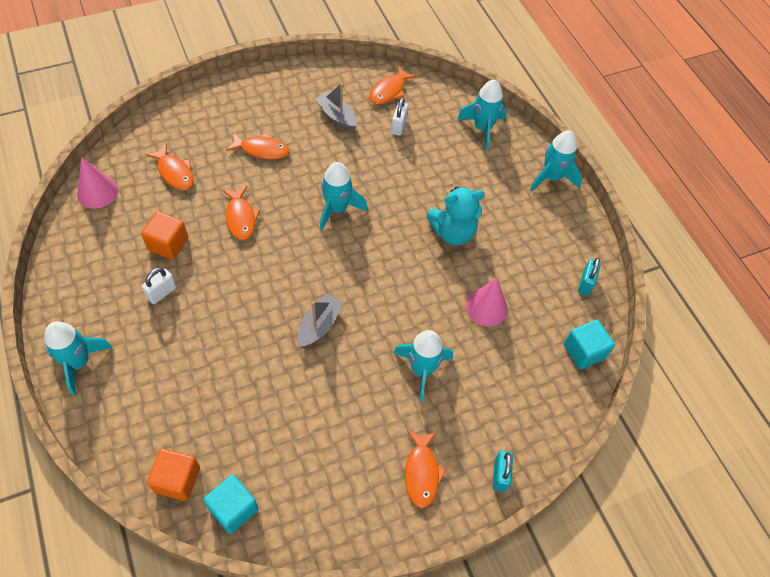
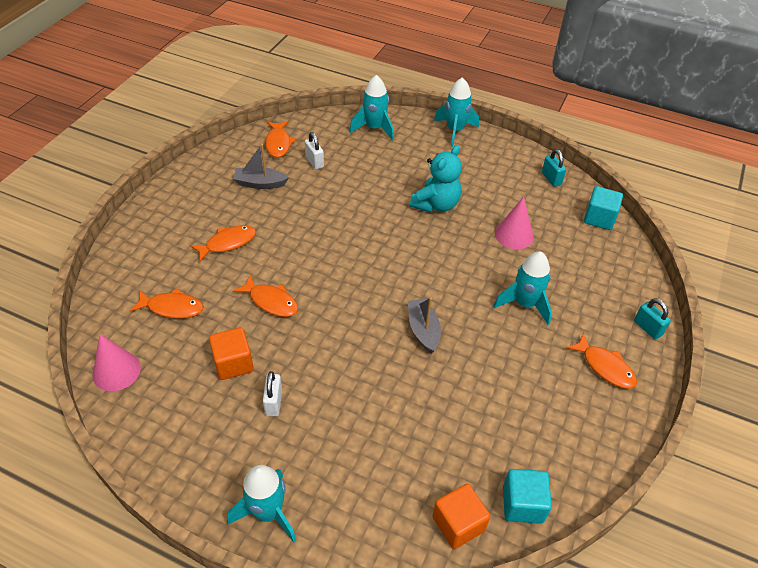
camera: 40 degrees left, 10 degrees down
turquoise rocket [320,162,368,230] -> none

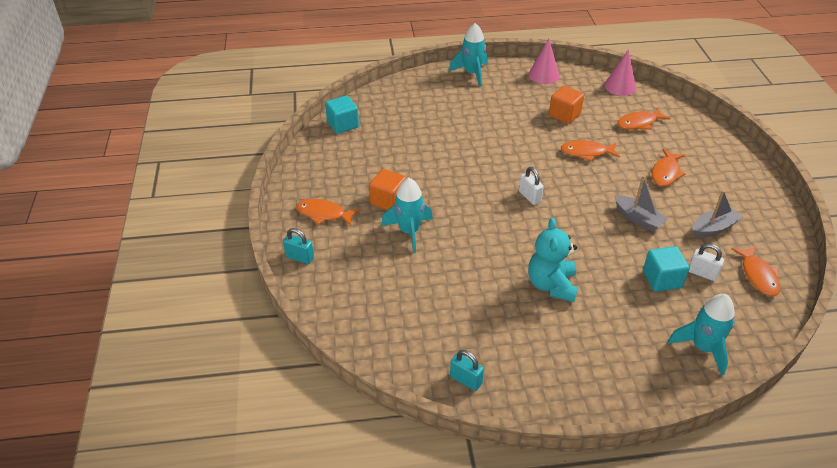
camera: 150 degrees right, 5 degrees down
white padlock [263,371,282,416] -> white padlock moved to [519,167,544,205]
orange fish [265,121,296,158] -> orange fish turned 150 degrees counterclockwise [731,246,780,296]
grey boat [408,297,441,353] -> grey boat moved to [615,175,668,231]
orange cube [433,484,490,549] -> orange cube moved to [369,169,407,210]
turquoise rocket [434,77,479,147] -> none
pink cone [495,197,534,249] -> pink cone moved to [528,39,560,84]
turquoise cube [584,186,623,230] -> turquoise cube moved to [643,246,690,292]

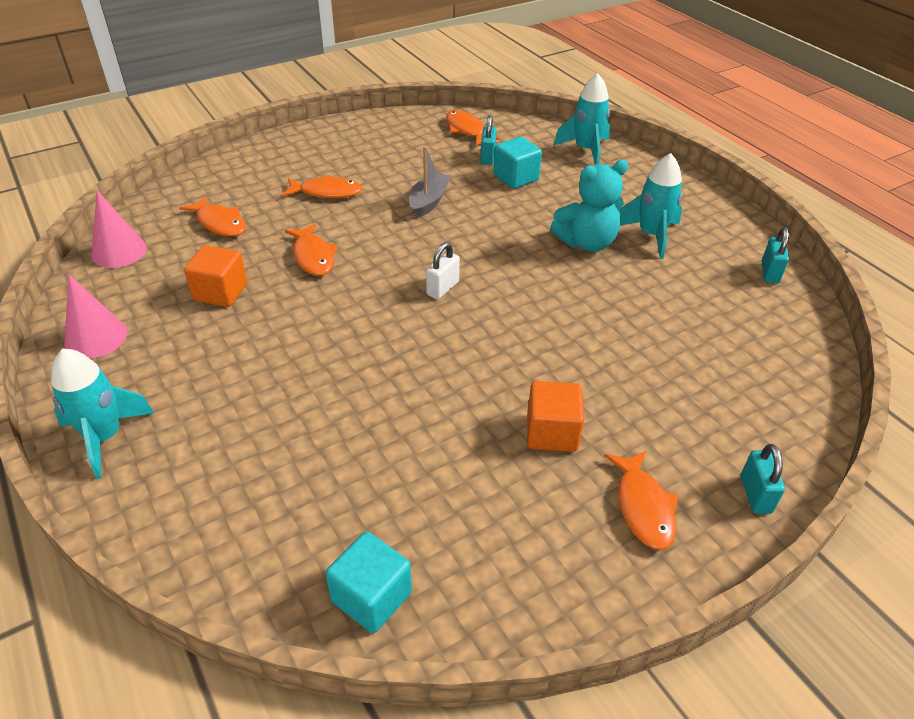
camera: 115 degrees left, 0 degrees up
turquoise rocket [381,178,433,253] -> turquoise rocket moved to [619,153,683,259]
white padlock [688,244,724,281] -> turquoise padlock [480,115,496,165]
grey boat [692,190,742,238] -> none
orange fish [731,246,780,296] -> orange fish turned 90 degrees counterclockwise [446,110,499,146]

